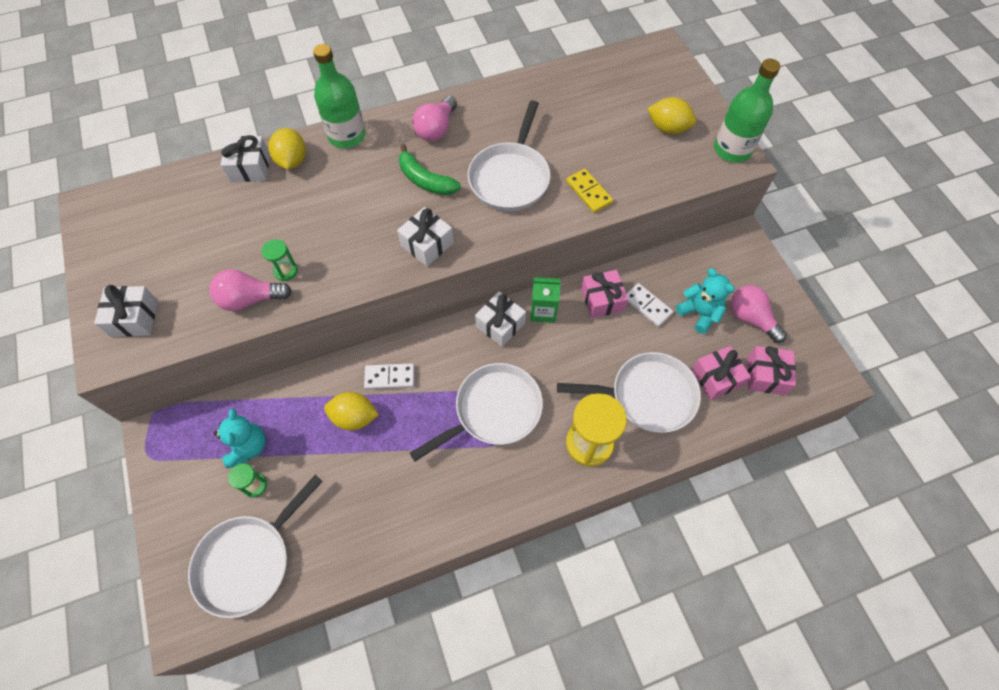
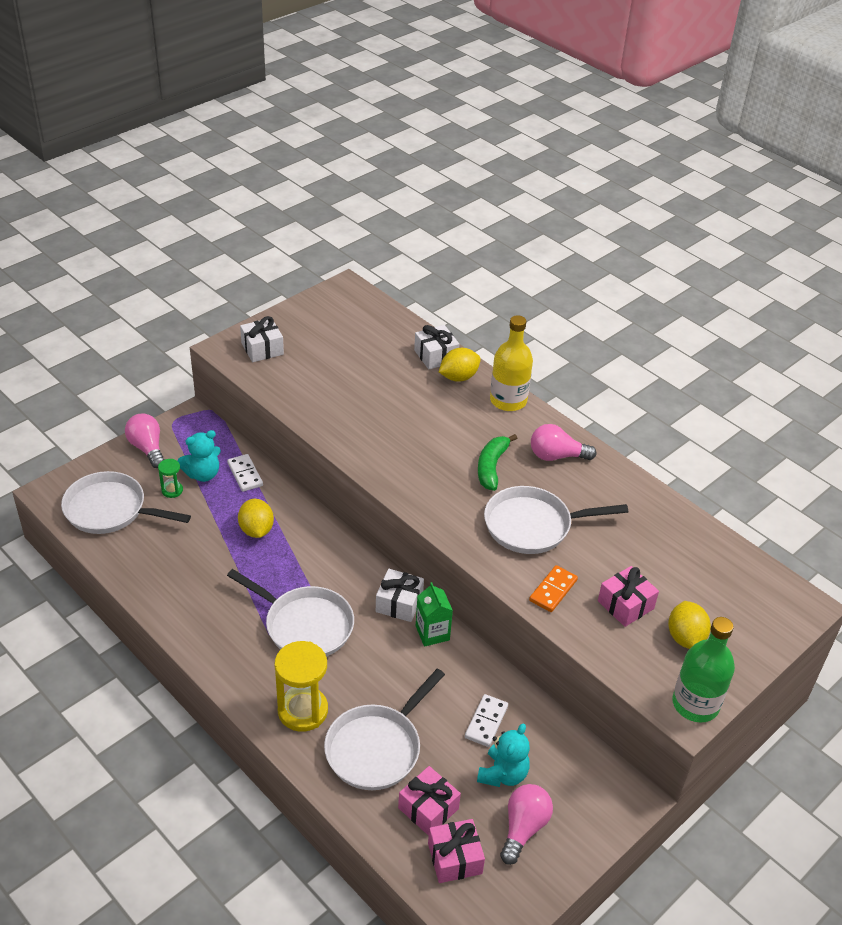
camera: 65 degrees right, 20 degrees down
pink light bulb [210,269,292,311] -> pink light bulb moved to [125,414,165,468]
green hourglass [262,239,298,281] -> none
green bottle [313,44,366,148] -> yellow bottle [490,315,533,411]
white domino [364,363,414,389] -> white domino moved to [227,454,263,492]
white gift [397,207,454,266] -> none
white pan [557,352,701,433] -> white pan turned 60 degrees clockwise [324,669,445,790]
yellow domino [566,169,613,213] -> orange domino [529,565,578,612]
pink gift [581,270,628,318] -> pink gift moved to [598,566,659,627]

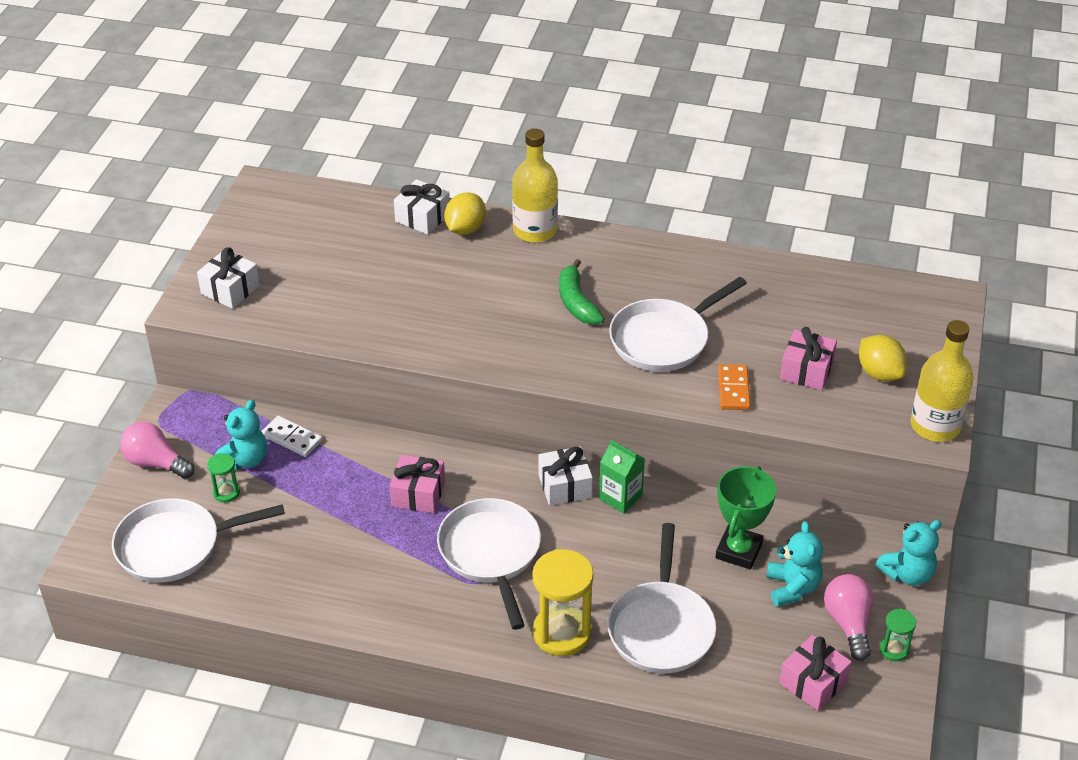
camera: 30 degrees left, 0 degrees up
white pan [227,569,354,657] -> white pan turned 105 degrees counterclockwise [437,498,541,630]
yellow lemon [238,499,274,538] -> none
pink gift [398,766,461,836] -> pink gift moved to [390,455,445,513]
white domino [465,694,508,747] -> green trophy [715,466,776,570]
pink light bulb [531,424,596,461] -> none
green bottle [672,617,735,722] -> yellow bottle [911,320,974,442]
none -> turquoise teddy bear [875,520,942,586]
none -> green hourglass [880,609,916,661]

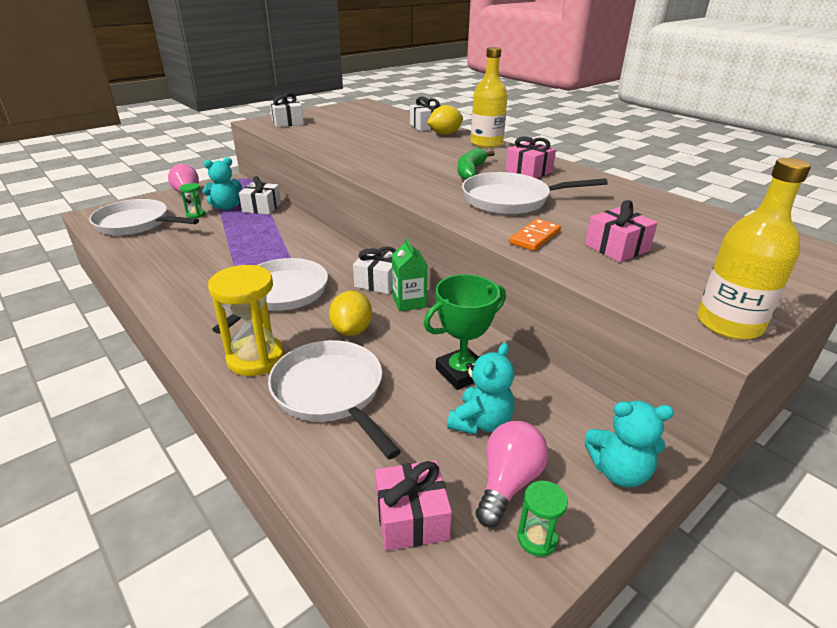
camera: 35 degrees right, 10 degrees down
white domino [261,416,322,457] -> white gift [239,176,281,215]
pink gift [390,455,445,513] -> pink gift moved to [506,136,556,178]
white pan [607,523,716,674] -> white pan turned 105 degrees clockwise [268,340,401,459]
yellow lemon [859,335,907,381] -> yellow lemon moved to [329,291,372,336]

